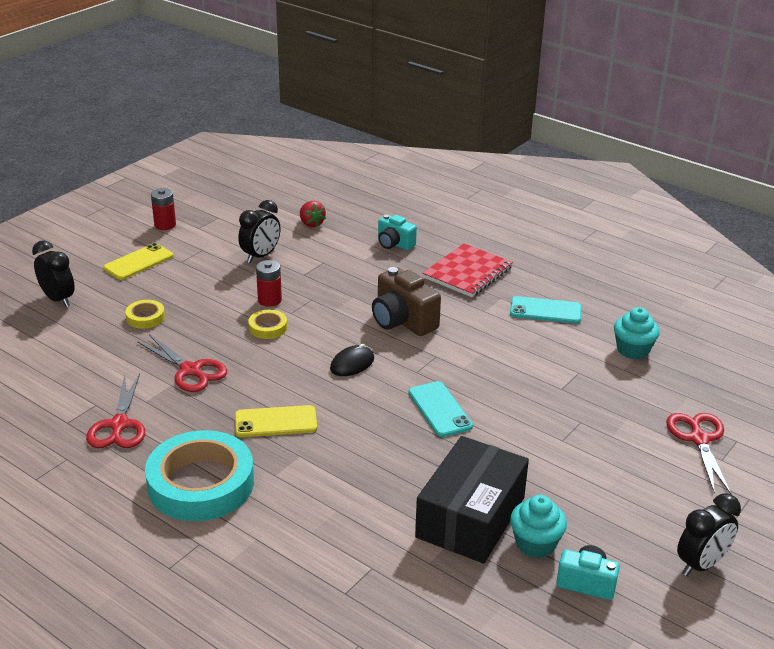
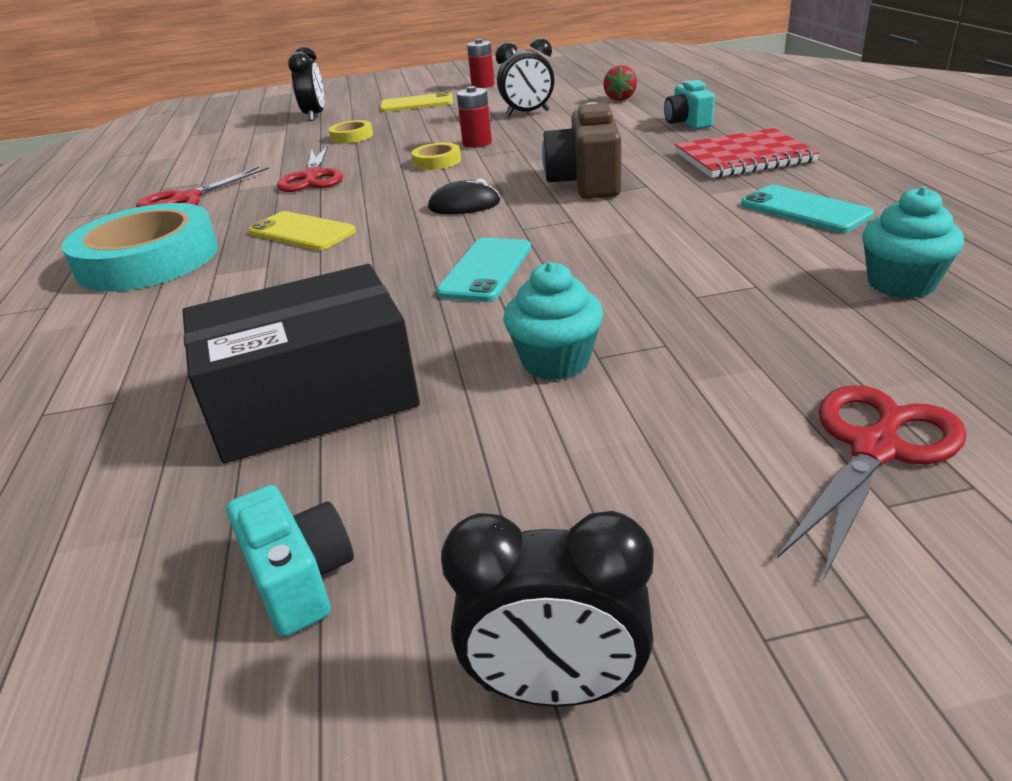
camera: 45 degrees right, 0 degrees up
turquoise cupcake [510,495,567,558] -> turquoise cupcake moved to [503,262,603,380]

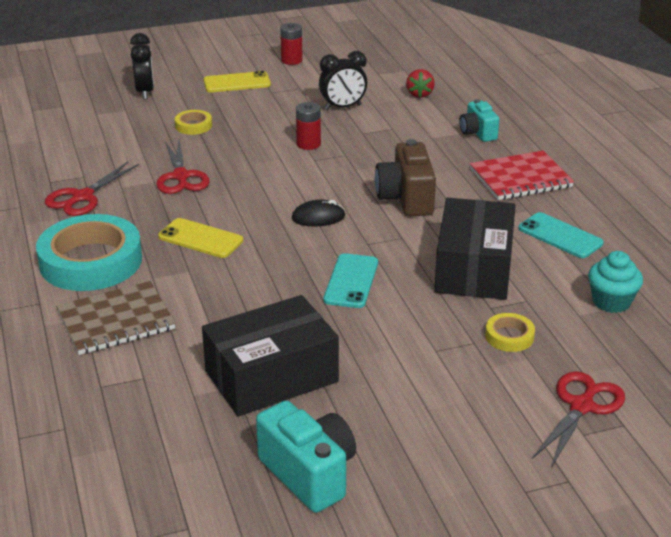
camera: 10 degrees left, 0 degrees up
turquoise camera [226,485,354,637] -> turquoise camera [256,401,356,513], size x1.60
yellow tape [412,143,461,170] -> yellow tape moved to [485,313,535,352]
black clock [441,511,654,706] -> none
turquoise cupcake [503,262,603,380] -> none
none -> brown notebook [56,281,176,355]
none -> black box [434,198,516,300]

